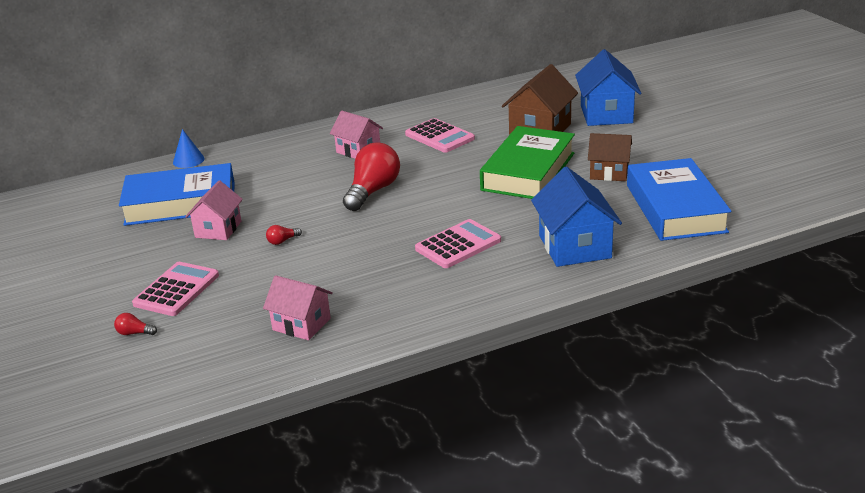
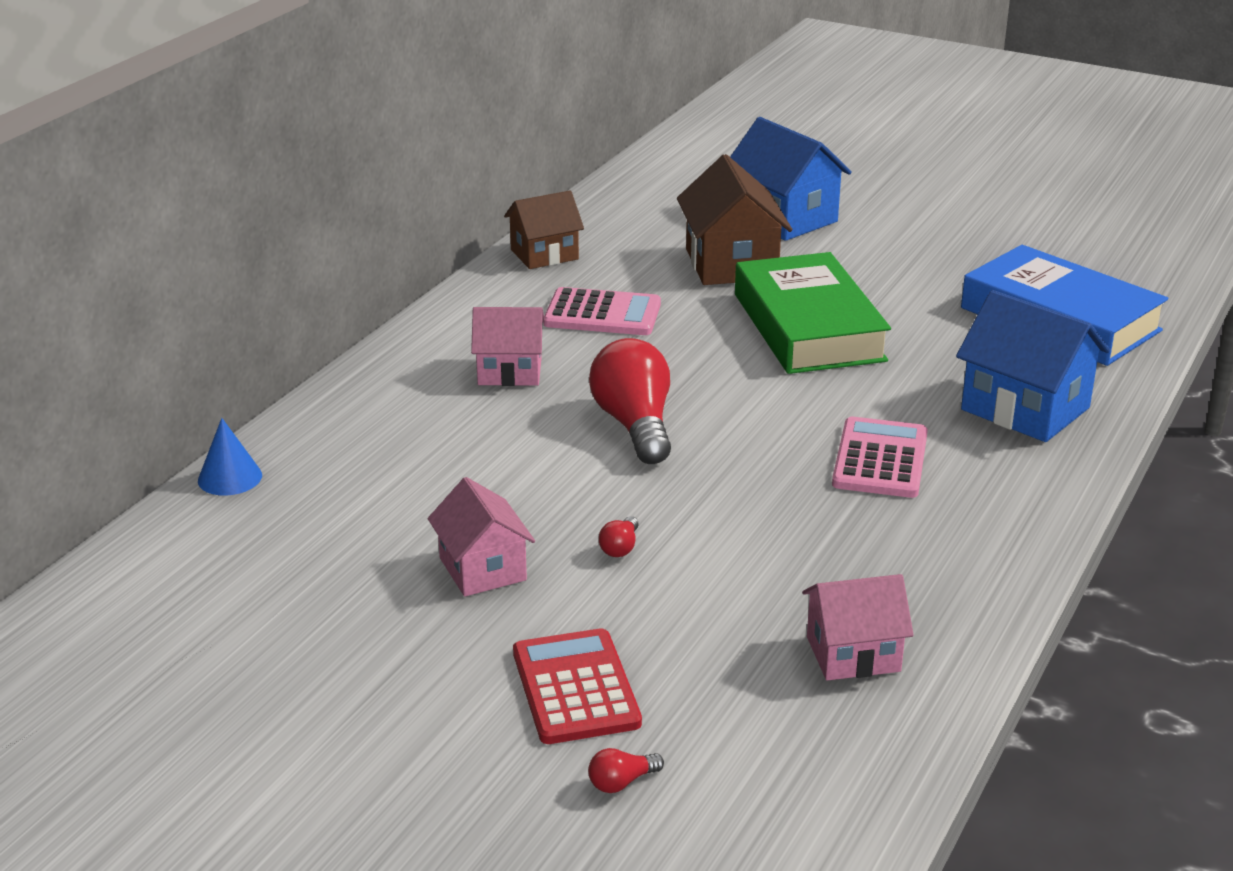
camera: 40 degrees left, 0 degrees up
blue book [119,163,235,226] -> none
pink calculator [132,262,219,316] -> red calculator [513,628,642,744]
brown house [588,133,632,181] -> brown house moved to [504,190,584,269]

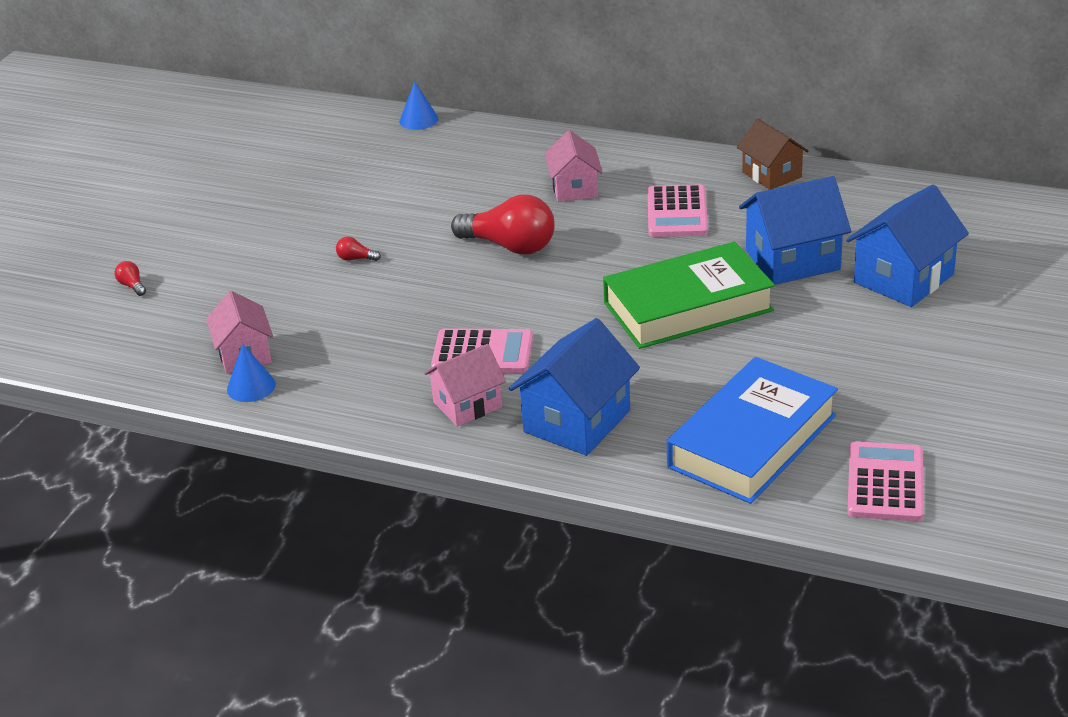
camera: 85 degrees right, 5 degrees up
pink house [428,477,535,597] -> pink house moved to [424,344,506,427]
red calculator [513,628,642,744] -> none
red light bulb [589,338,671,464] -> red light bulb turned 45 degrees clockwise [451,195,555,255]
brown house [677,154,792,285] -> blue house [739,176,851,285]
none -> blue cone [227,344,276,402]
none -> pink calculator [847,441,924,522]

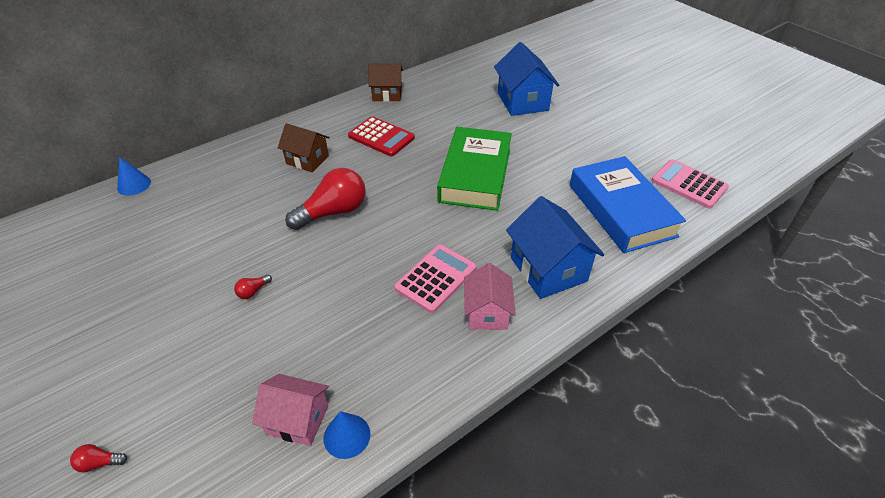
camera: 60 degrees left, 10 degrees up
pink house [545,130,603,202] -> brown house [278,123,330,172]
pink calculator [648,184,708,237] -> red calculator [348,116,415,156]
blue house [739,176,851,285] -> none

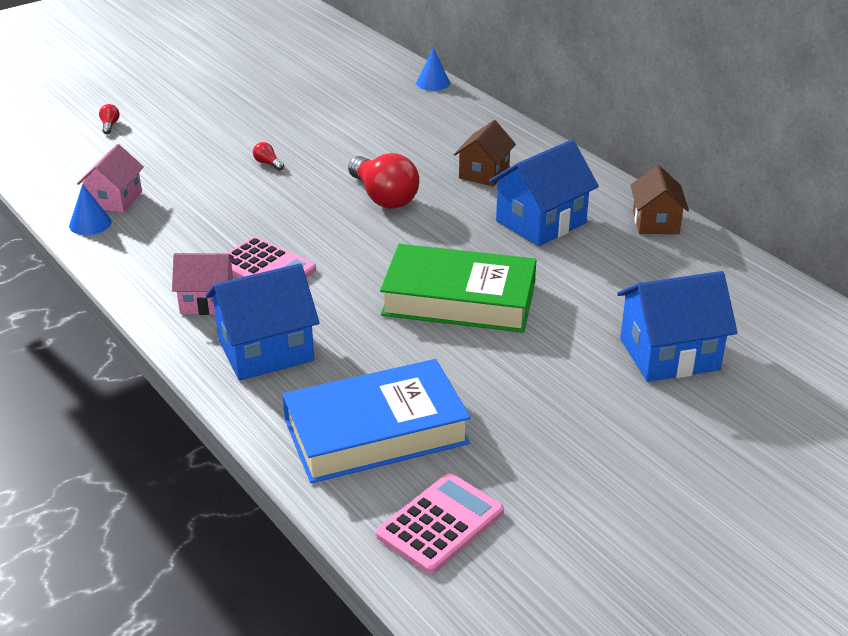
camera: 90 degrees right, 10 degrees down
red calculator [348,116,415,156] -> blue house [489,140,599,246]

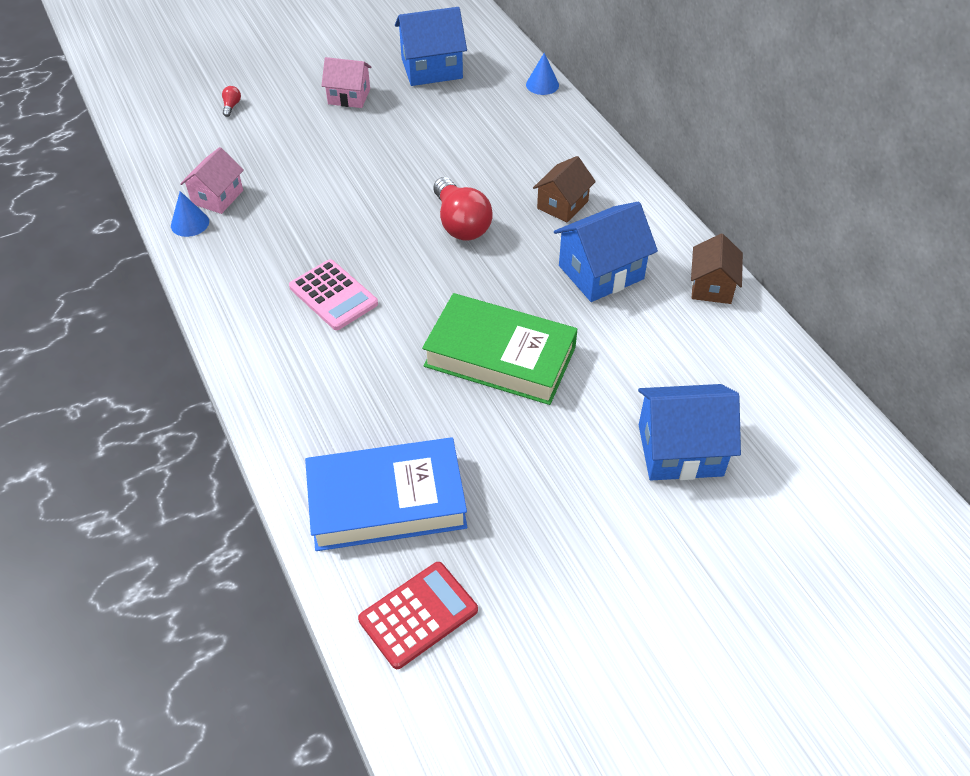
camera: 10 degrees right, 15 degrees up
pink house [172,253,235,315] -> pink house moved to [321,57,371,108]
blue house [206,263,320,381] -> blue house moved to [395,7,467,86]
red light bulb [253,142,284,171] -> none
pink calculator [376,473,504,574] -> red calculator [358,562,478,669]

